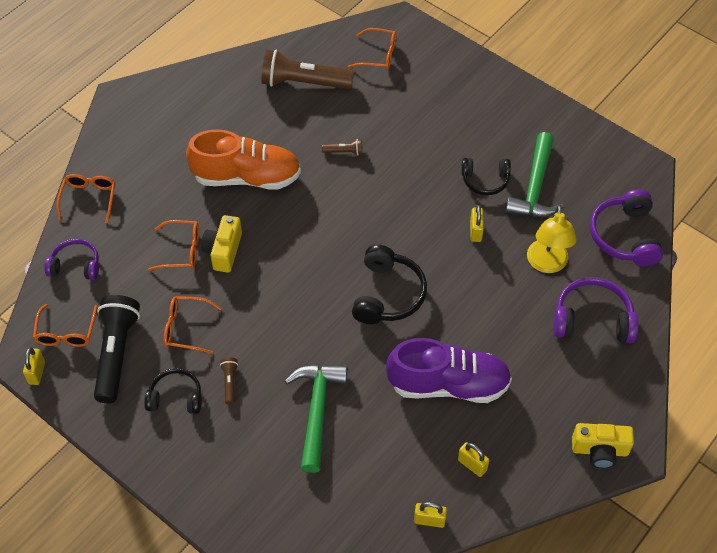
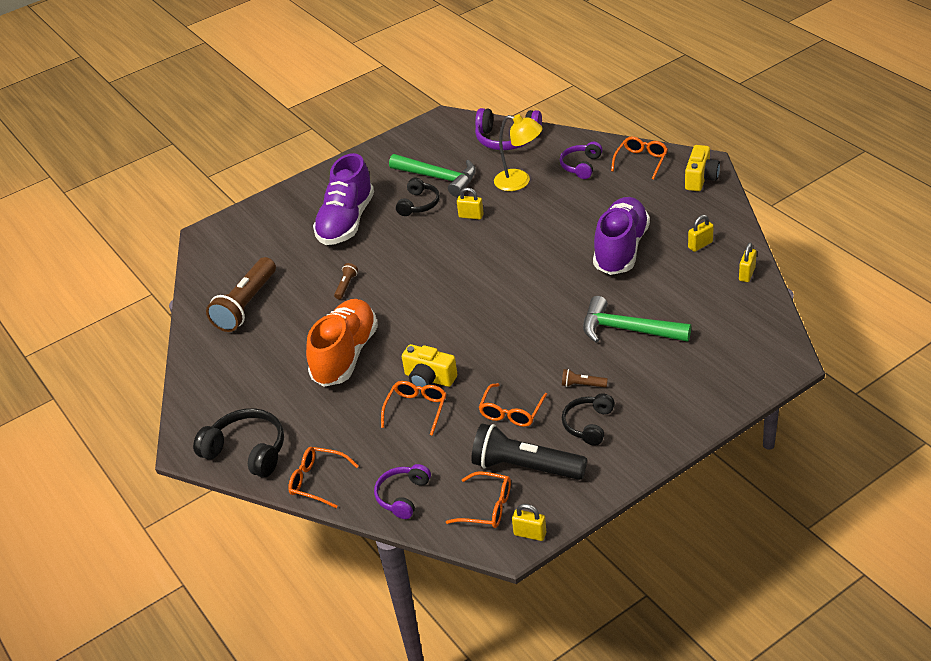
camera: 70 degrees left, 15 degrees down
orange glasses [348,28,396,70] -> orange glasses moved to [611,137,668,180]
black headphones [352,245,427,324] -> black headphones moved to [193,408,284,478]
purple headphones [553,277,638,344] -> purple headphones [560,142,603,179], size x0.65
none -> purple shoe [313,153,374,245]

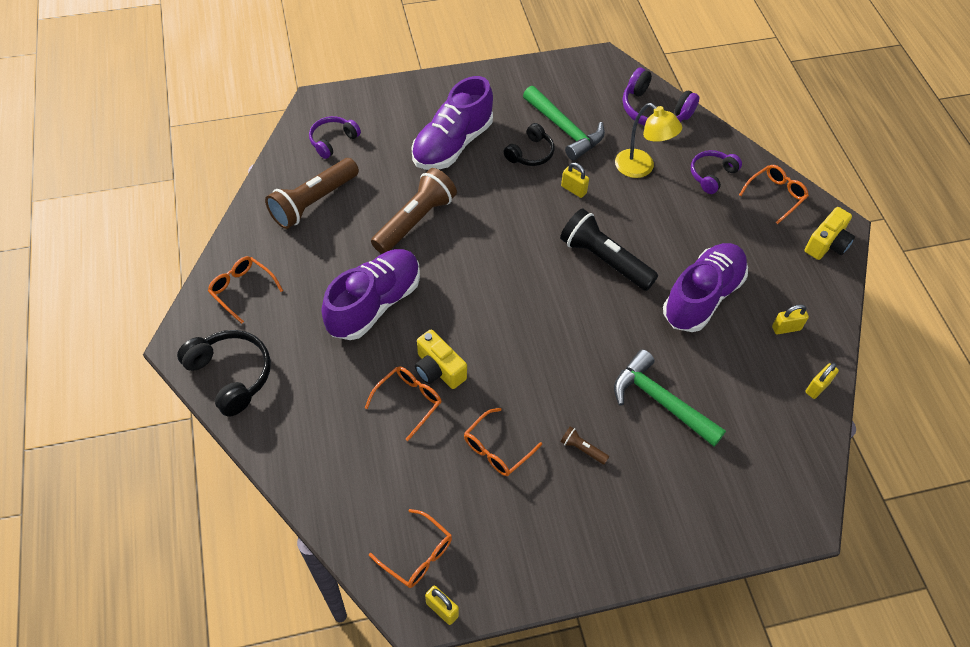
camera: 15 degrees right, 15 degrees up
orange glasses [288,447,359,508] -> orange glasses moved to [208,256,283,323]
orange shoe [306,299,378,387] -> purple shoe [321,249,420,340]
brown flashlight [334,263,358,299] -> brown flashlight [371,168,457,254], size x2.34
purple headphones [374,464,431,519] -> purple headphones moved to [309,116,361,159]
black flashlight [471,423,587,480] -> black flashlight moved to [560,208,658,291]
black headphones [562,393,615,446] -> none

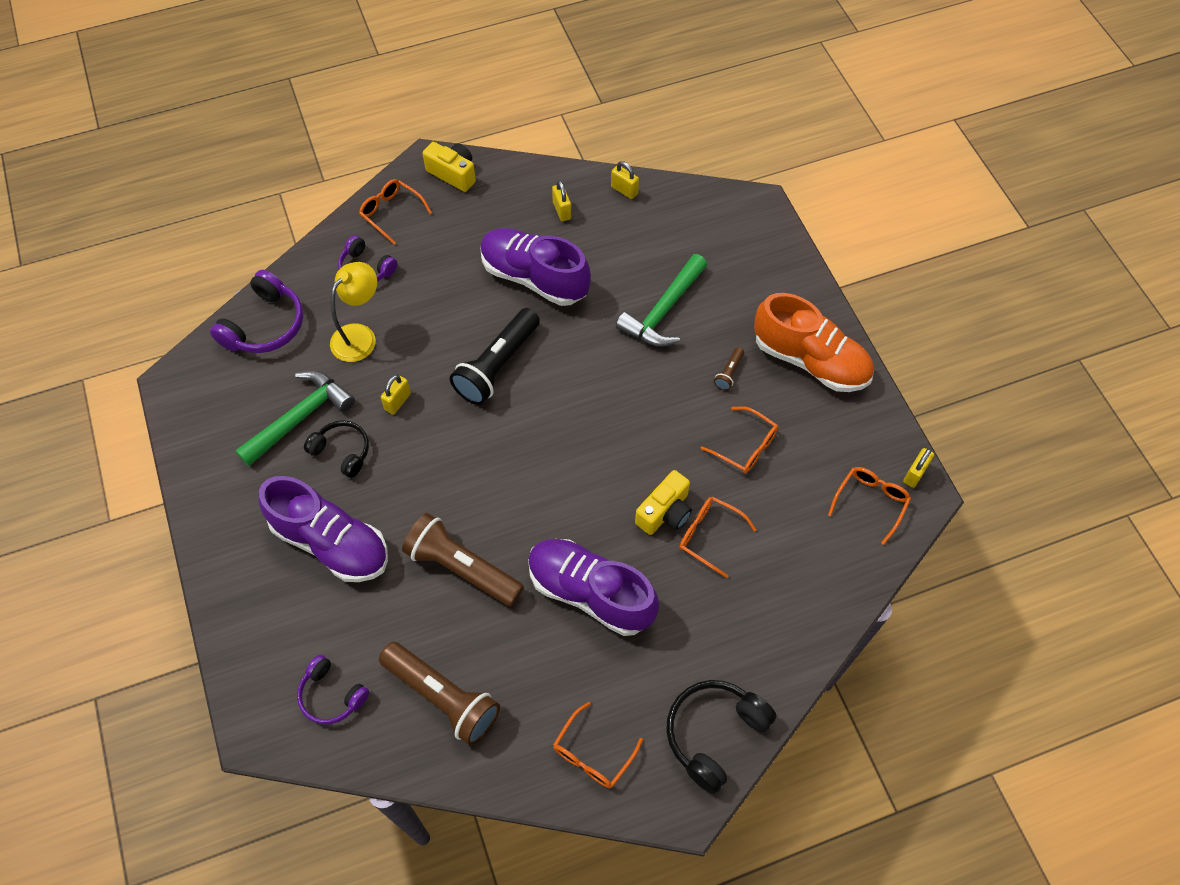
camera: 95 degrees left, 5 degrees up
none -> orange shoe [754,293,874,392]

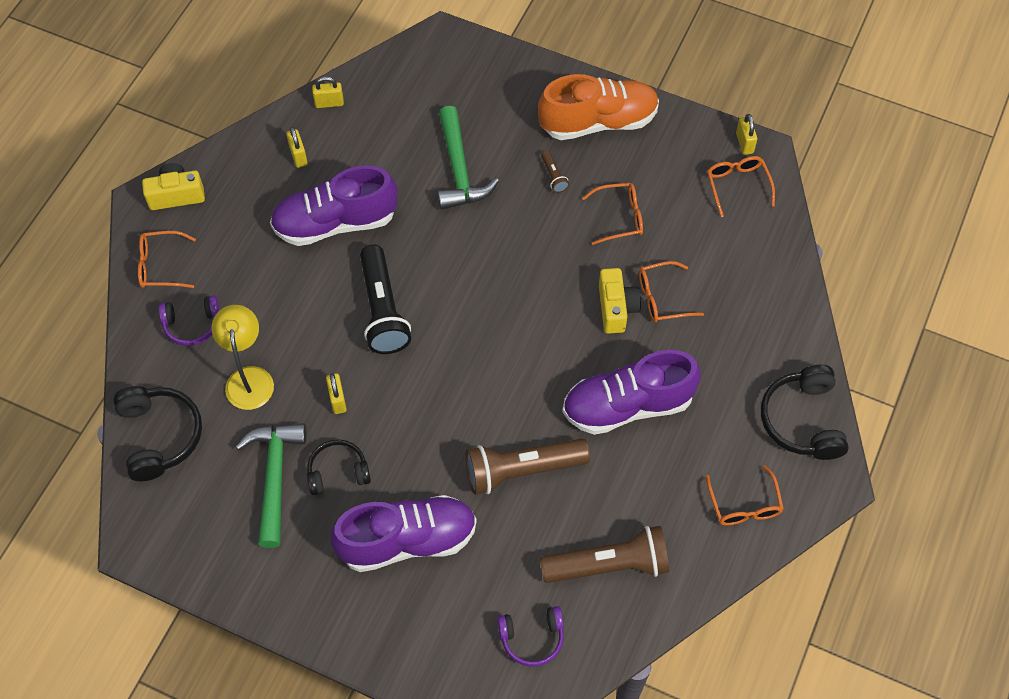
camera: 45 degrees left, 0 degrees up
purple headphones [210,270,303,353] -> black headphones [113,386,202,481]
yellow padlock [552,180,571,221] -> yellow padlock turned 45 degrees clockwise [286,127,308,168]

